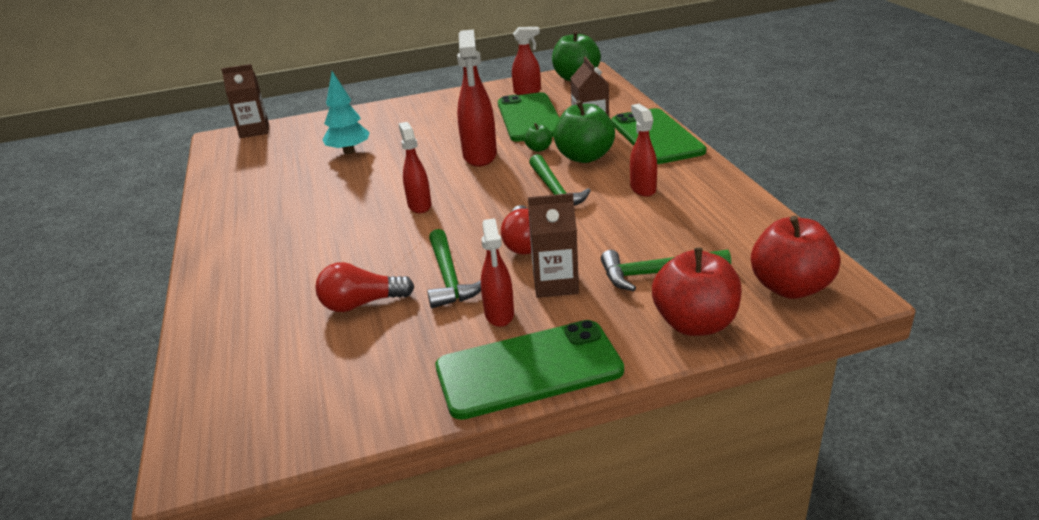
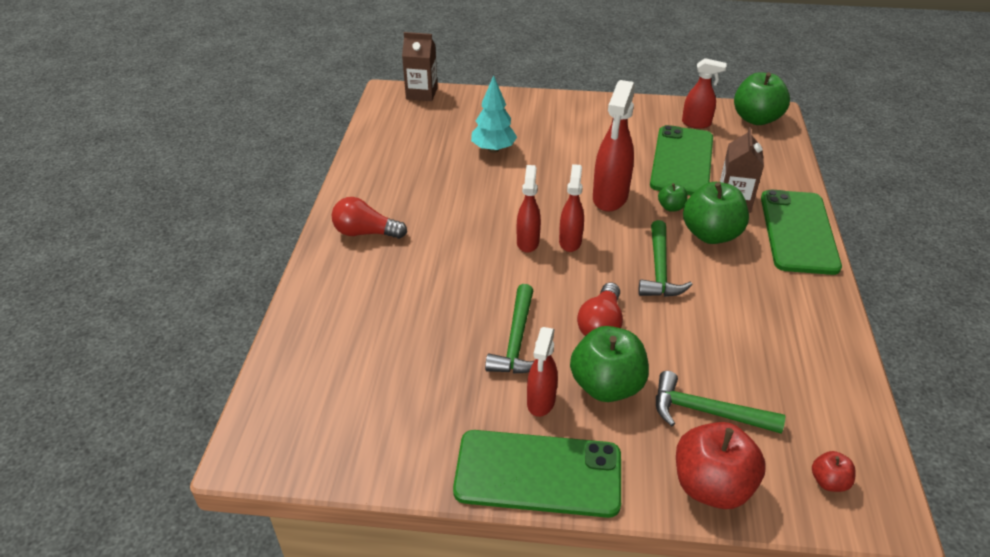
camera: 20 degrees right, 10 degrees up
red light bulb [315,262,414,312] -> red light bulb moved to [332,197,407,239]
brown carton [528,193,579,298] -> green apple [570,326,649,402]
red spray bottle [630,104,657,197] -> red spray bottle moved to [559,164,584,252]
red apple [751,216,840,299] -> red apple [812,451,856,492], size x0.48

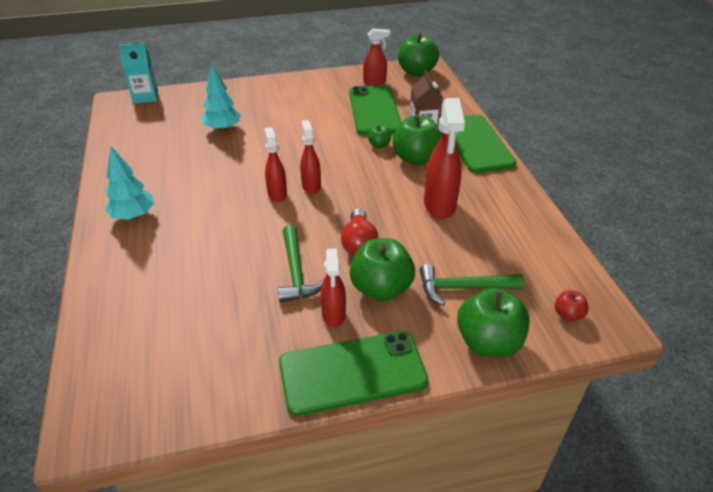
camera: 20 degrees left, 0 degrees up
red light bulb [332,197,407,239] -> turquoise tree [105,147,154,220]
brown carton [402,32,438,101] -> turquoise carton [119,43,158,103]
red spray bottle [593,80,635,212] -> red spray bottle moved to [424,98,465,219]
green hammer [638,220,693,297] -> none
red apple [676,422,766,509] -> green apple [457,288,530,357]

